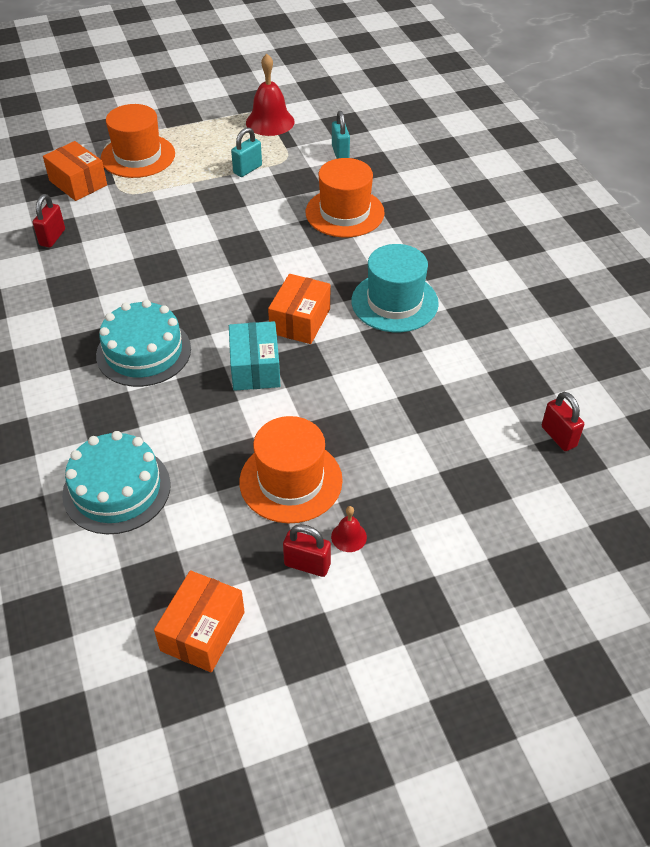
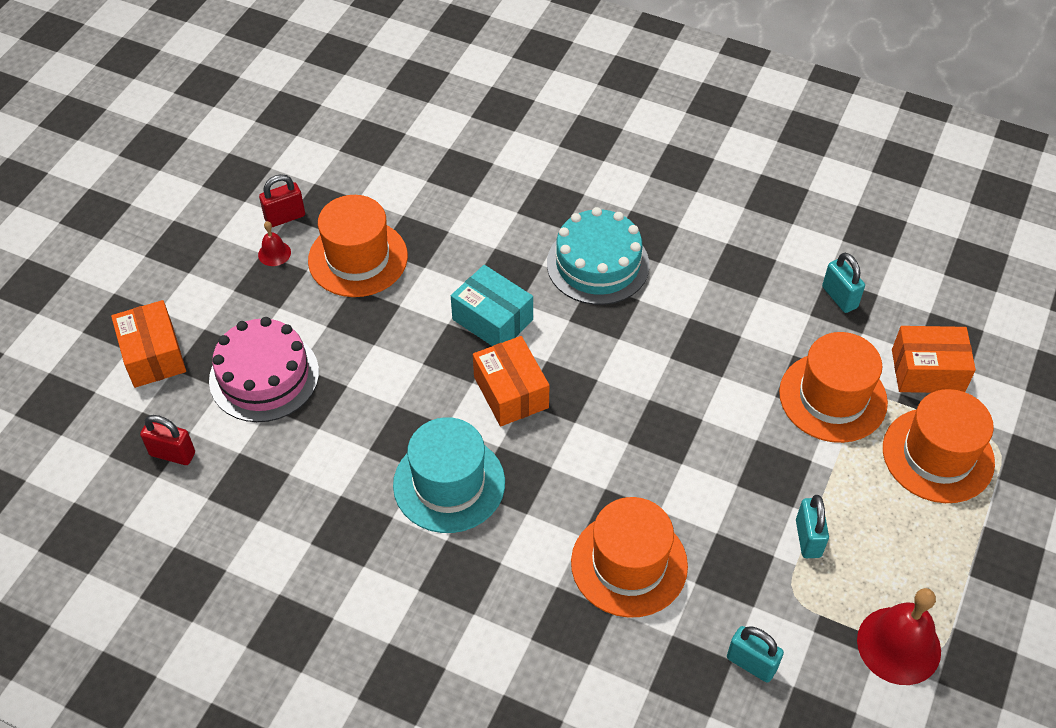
camera: 135 degrees right, 5 degrees up
red padlock [33,194,65,248] -> turquoise padlock [822,253,865,313]
turquoise cake [62,431,171,534] -> none
orange box [154,570,245,672] -> orange box moved to [111,300,186,388]
none -> pink cake [209,317,319,422]
none -> orange hat [779,332,888,443]

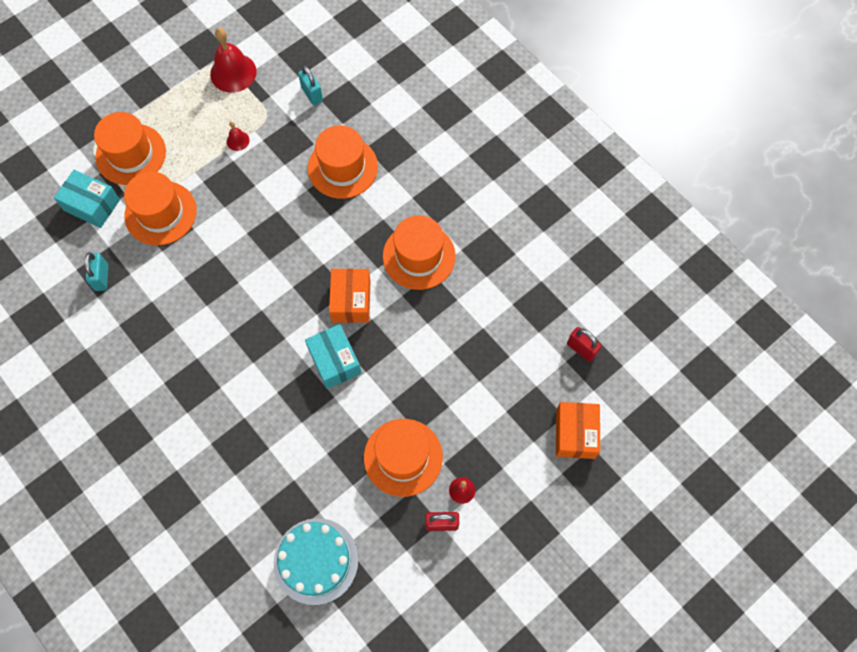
camera: 155 degrees left, 15 degrees up
pink cake [209,317,319,422] -> none
turquoise hat [393,417,505,533] -> orange hat [383,215,456,290]
turquoise cake [547,207,650,305] -> turquoise cake moved to [274,518,358,605]
turquoise padlock [796,495,829,558] -> red bell [227,122,250,151]
orange box [892,326,976,393] -> turquoise box [54,170,120,228]

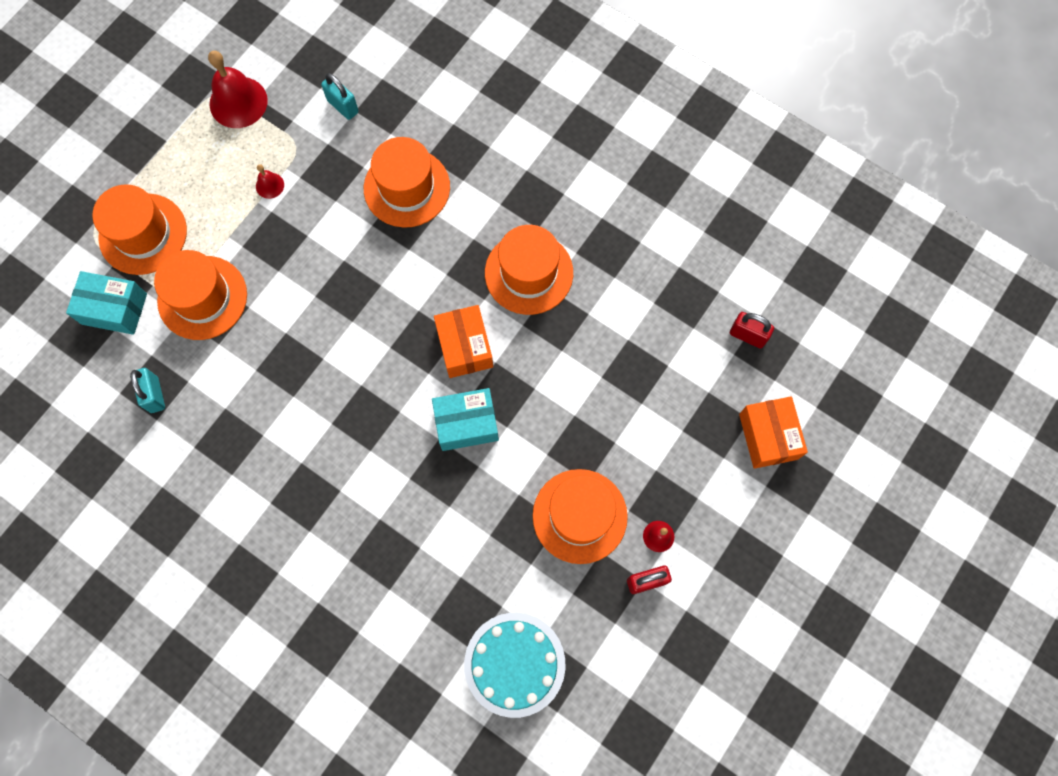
camera: 15 degrees left, 5 degrees up
turquoise box [305,324,361,389] -> turquoise box turned 60 degrees counterclockwise [432,388,499,451]

